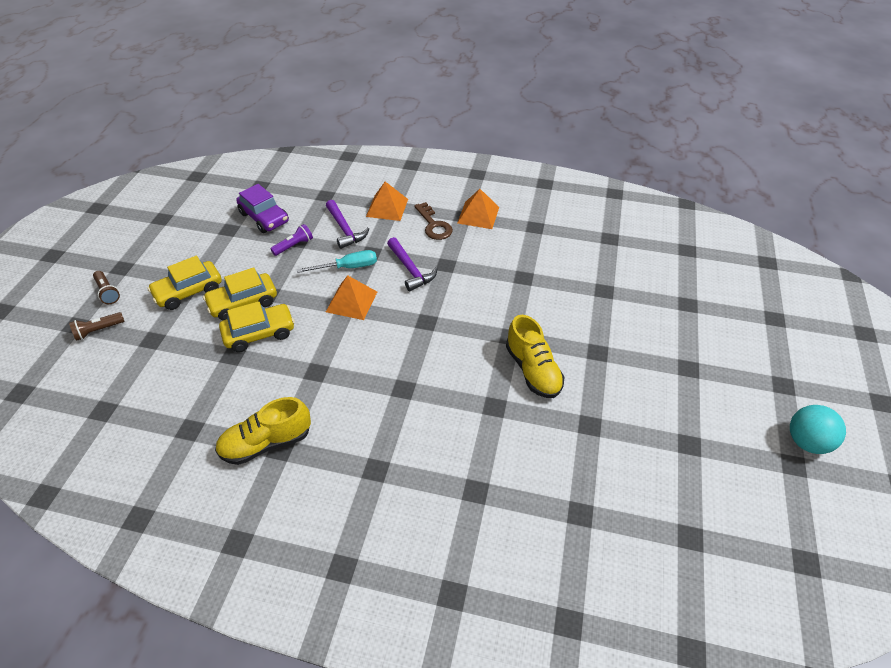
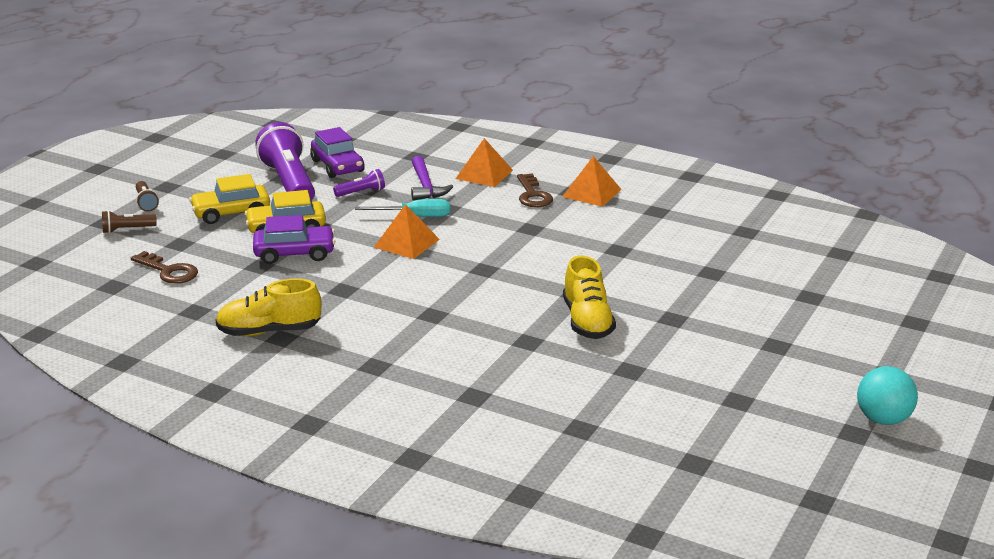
camera: 15 degrees right, 20 degrees down
yellow car [219,301,295,352] -> purple car [253,215,336,264]
purple hammer [387,237,437,291] -> none
none -> brown key [131,251,198,284]
none -> purple flashlight [255,122,315,200]

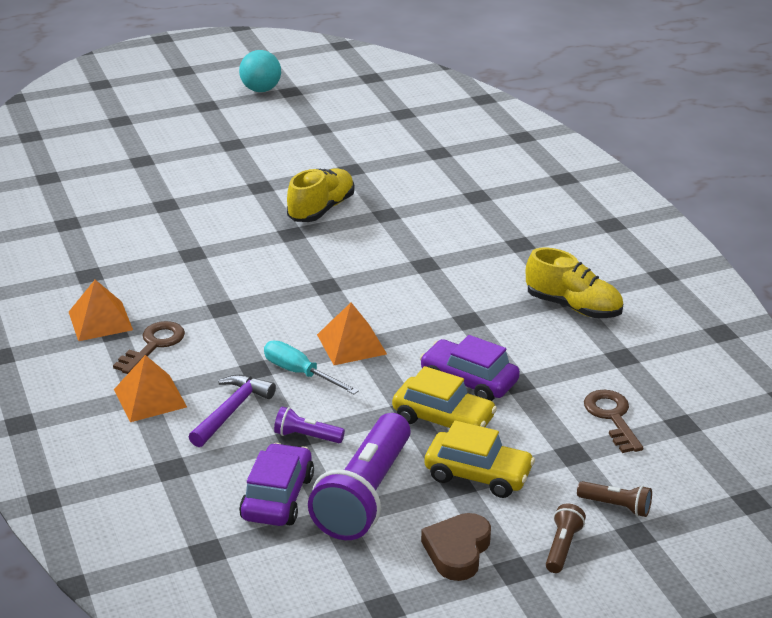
camera: 140 degrees left, 5 degrees up
none -> brown heart [421,513,491,581]

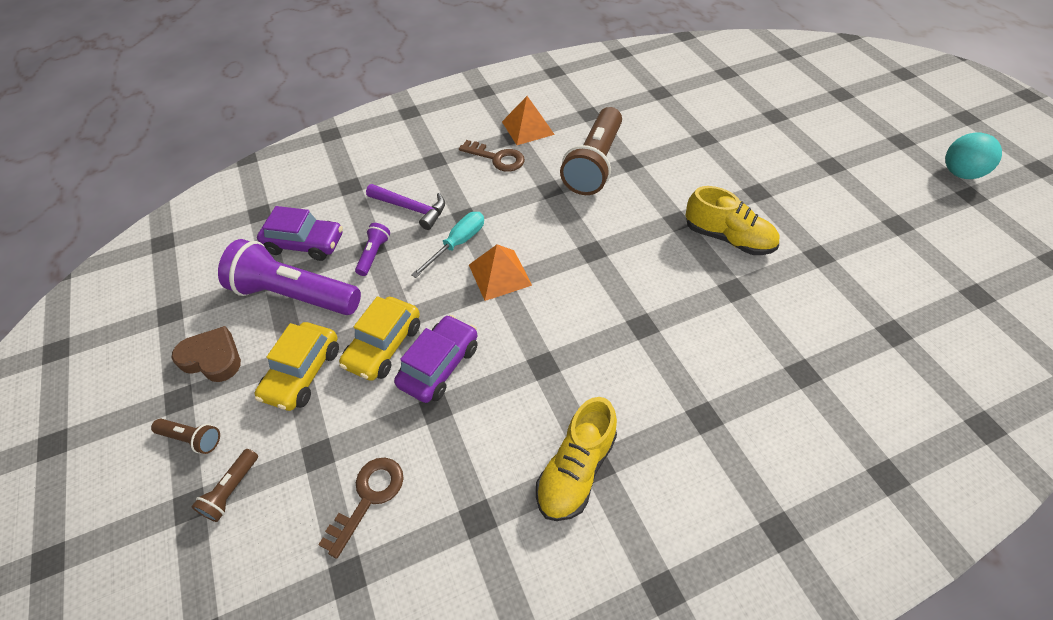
camera: 90 degrees right, 20 degrees up
orange pyramid [114,355,187,422] -> none
brown key [584,390,643,453] -> brown key turned 45 degrees counterclockwise [318,458,404,559]
none -> brown flashlight [560,107,622,195]

